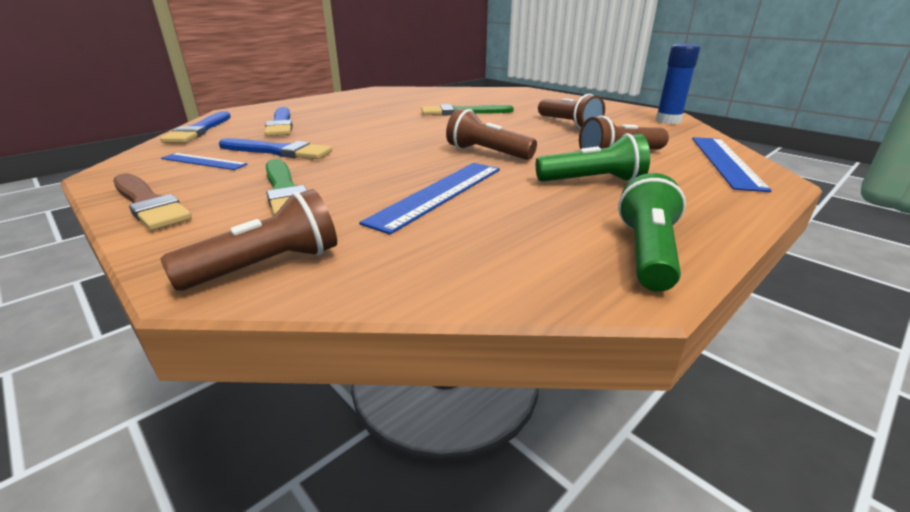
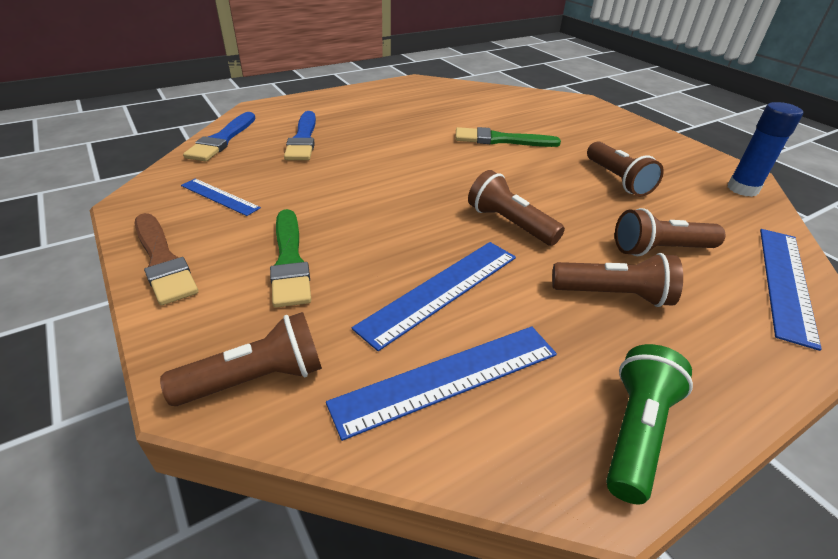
camera: 10 degrees right, 10 degrees up
blue brush [219,138,332,159] -> none
green flashlight [536,133,650,182] -> brown flashlight [552,253,683,307]
none -> blue ruler [326,326,557,441]

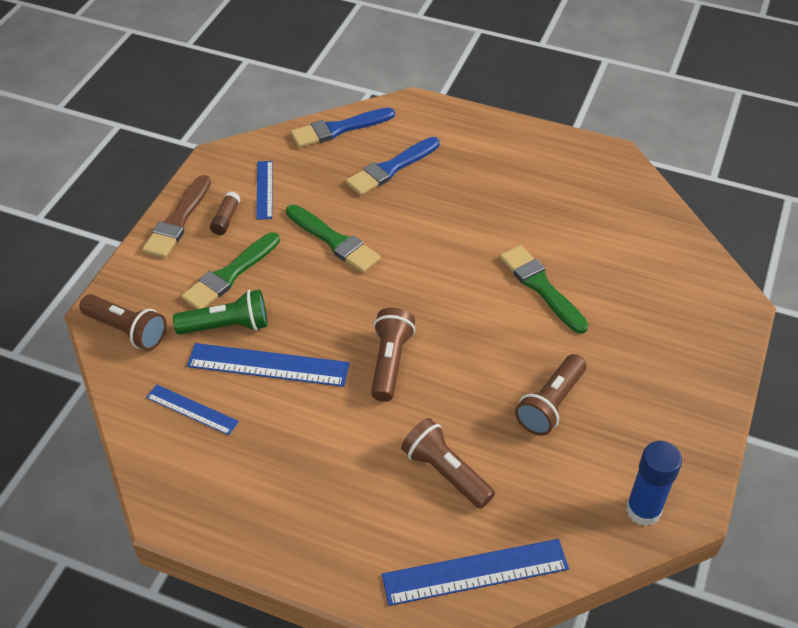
camera: 55 degrees right, 10 degrees up
blue ruler [326,326,557,441] -> blue ruler [146,385,239,435], size x0.60
brown flashlight [552,253,683,307] -> none
green flashlight [606,344,693,504] -> green flashlight moved to [173,290,267,335]
none -> brown glue stick [210,191,240,235]
none -> green brush [286,205,381,273]

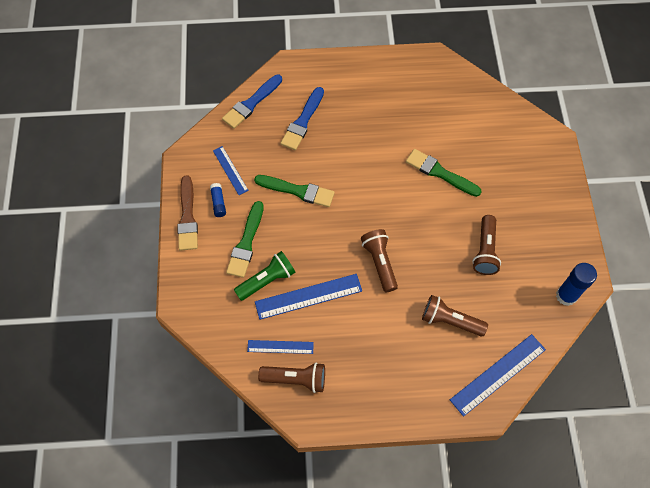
camera: 25 degrees left, 15 degrees up
brown flashlight [79,294,167,351] -> brown flashlight moved to [258,362,325,393]
brown glue stick [210,191,240,235] -> blue glue stick [210,183,226,217]

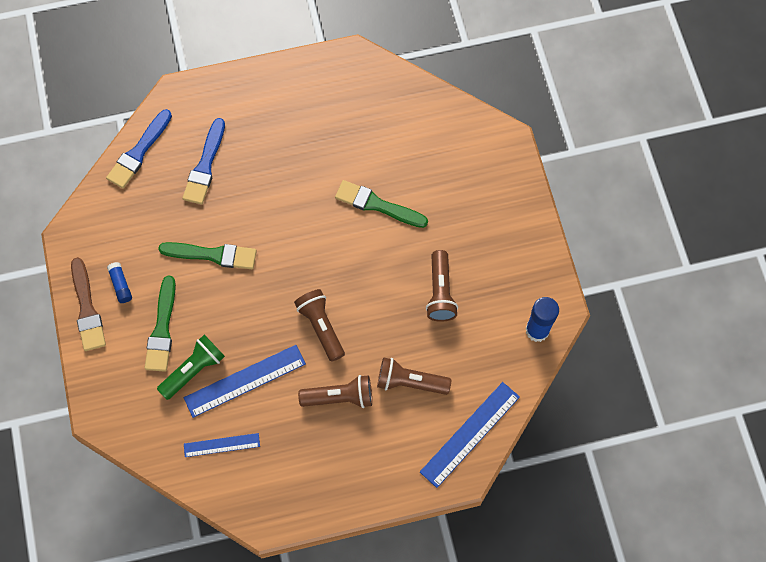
camera: 10 degrees left, 5 degrees up
blue ruler [213,146,249,195] -> none
brown flashlight [258,362,325,393] -> brown flashlight moved to [298,375,372,408]

